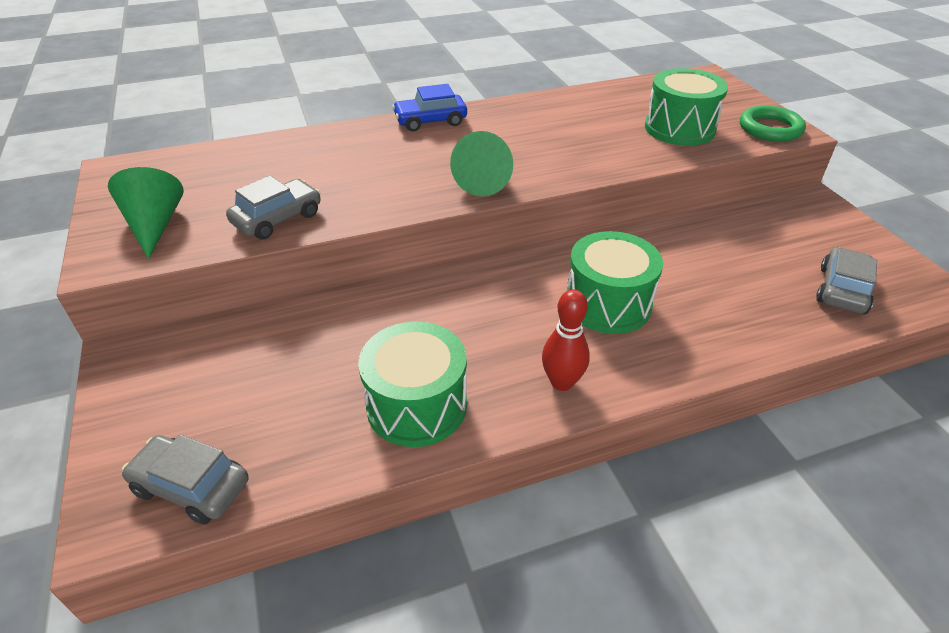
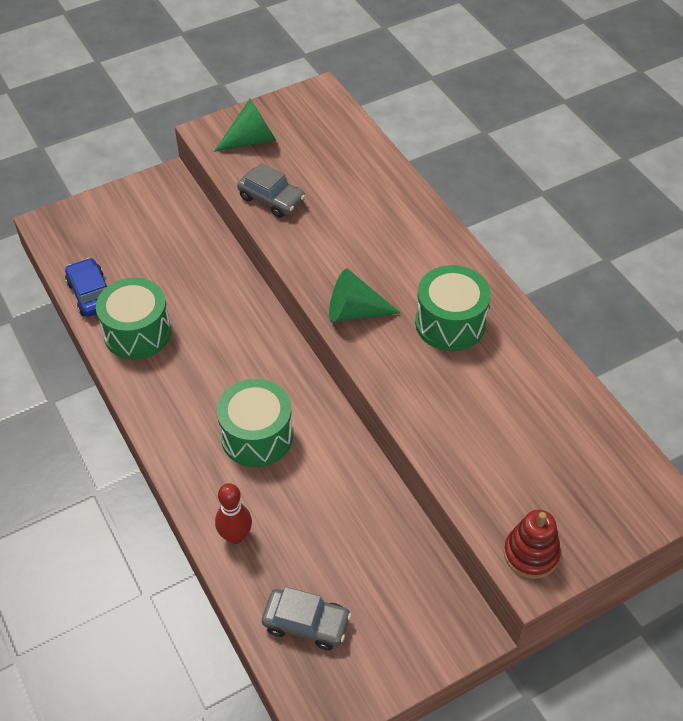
camera: 80 degrees right, 10 degrees up
grey car [122,435,248,524] -> none
blue car [392,84,467,132] -> blue car moved to [65,258,107,317]
red bowling pin [542,290,590,391] -> red bowling pin moved to [215,483,252,544]
green drum [645,68,728,146] -> green drum moved to [415,265,491,351]
green ring [740,105,806,142] -> red stacking toy [504,510,561,579]

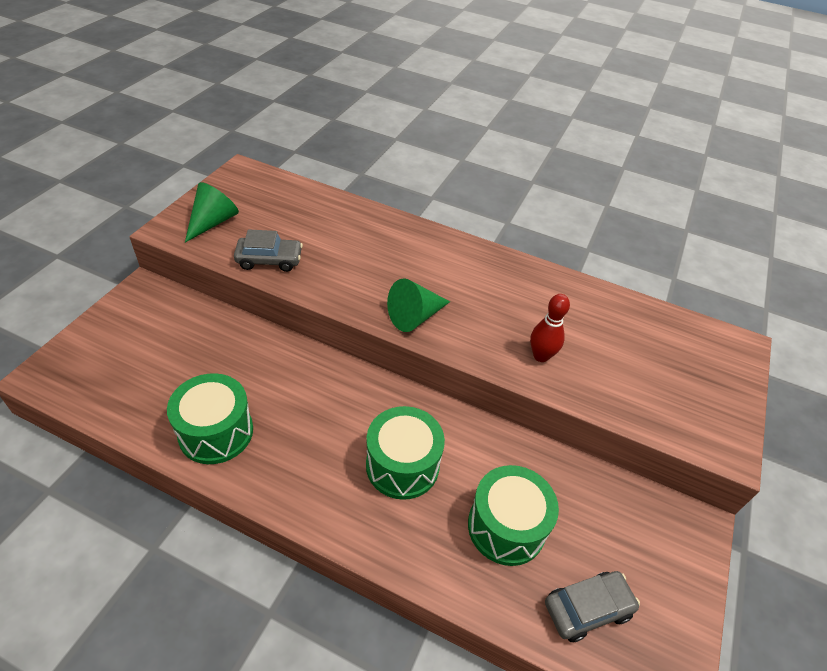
camera: 40 degrees left, 5 degrees down
blue car [65,258,107,317] -> none
red bowling pin [215,483,252,544] -> red bowling pin moved to [530,294,570,362]
green drum [415,265,491,351] -> green drum moved to [468,465,559,566]
red stacking toy [504,510,561,579] -> none

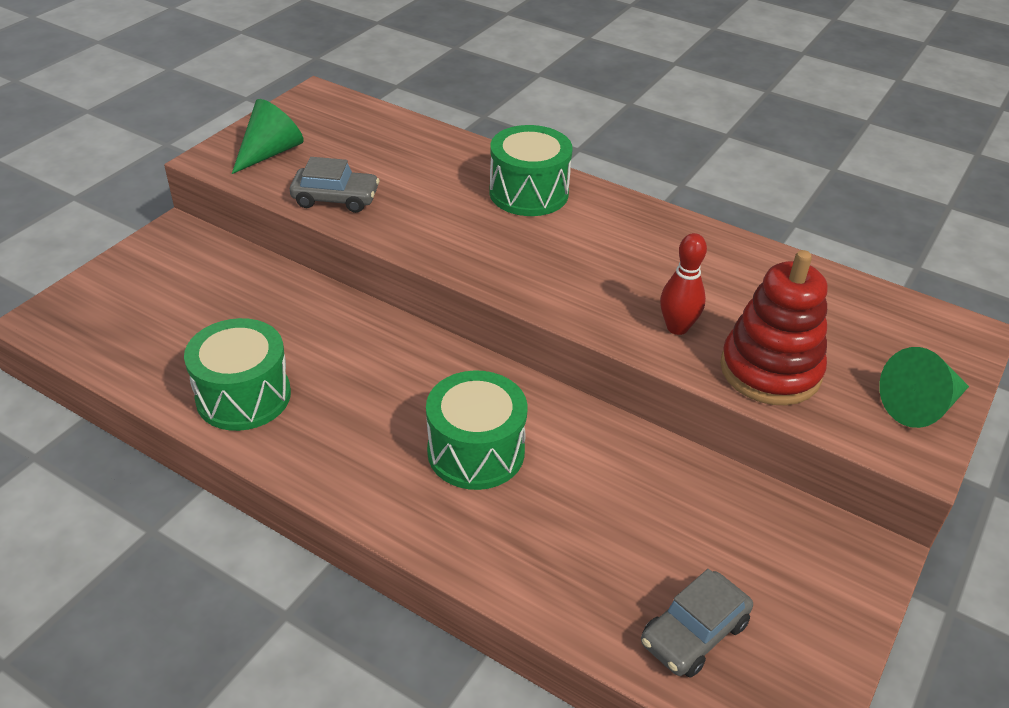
camera: 10 degrees right, 5 degrees down
green cone [387,279,450,332] -> green cone moved to [879,347,969,428]
green drum [468,465,559,566] -> green drum moved to [490,125,573,216]
grey car [545,571,640,642] -> grey car turned 150 degrees clockwise [641,569,753,678]
none -> red stacking toy [720,250,828,405]

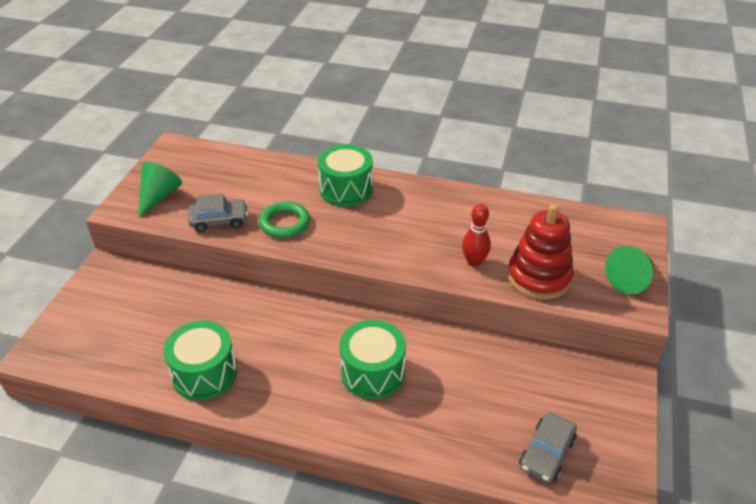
camera: 15 degrees left, 0 degrees up
none -> green ring [259,202,310,238]

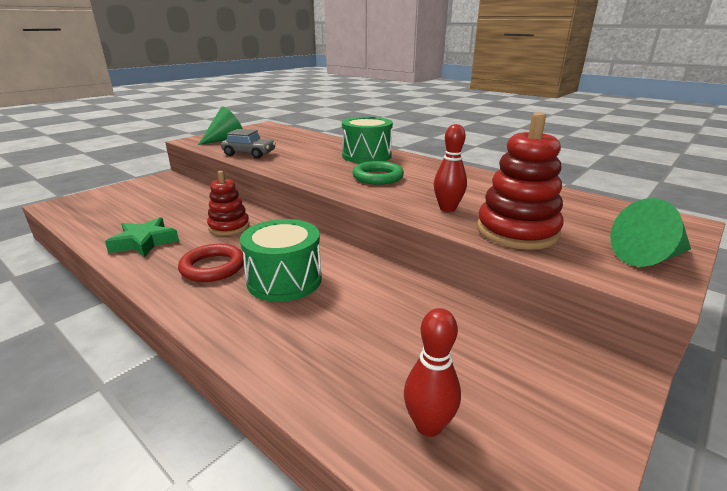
camera: 25 degrees right, 15 degrees down
green drum [163,321,237,400] -> green star [105,217,179,257]
green ring [259,202,310,238] -> green ring moved to [352,161,404,185]
grey car [519,412,577,483] -> red bowling pin [404,308,461,437]
none -> red ring [178,244,244,282]
none -> red stacking toy [207,171,250,236]

